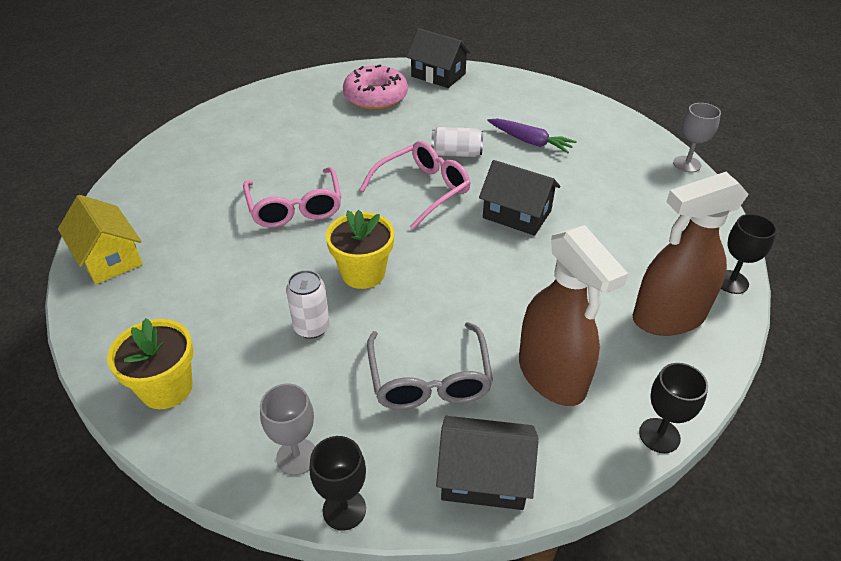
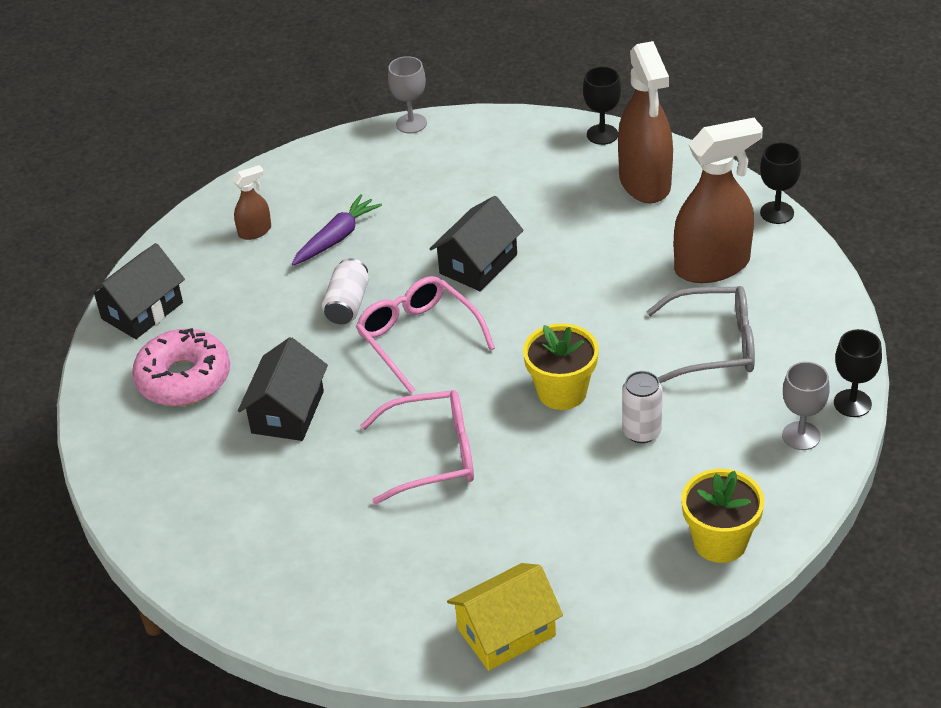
camera: 80 degrees left, 0 degrees up
black house [436,416,539,510] -> black house moved to [238,337,328,441]
none -> brown spray bottle [233,165,271,240]

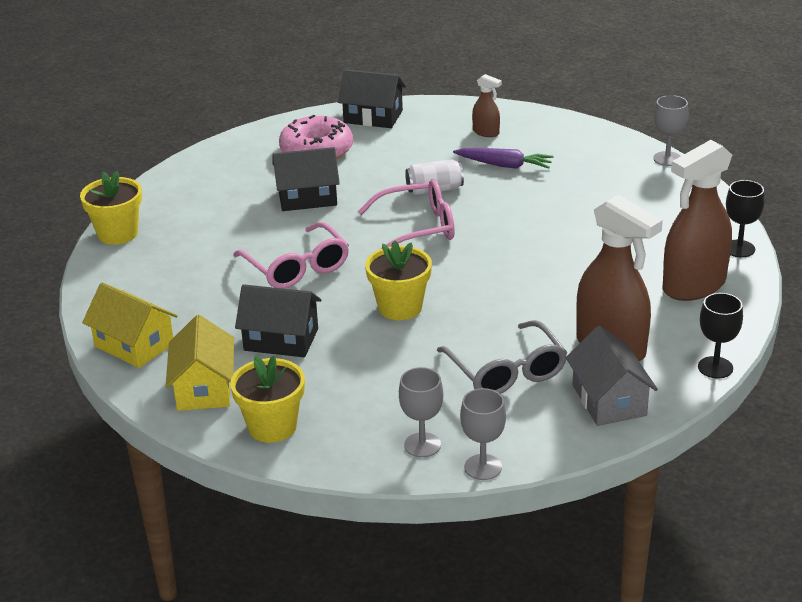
camera: 65 degrees right, 10 degrees down
pink glasses [356,276,495,394] -> pink glasses turned 45 degrees clockwise [358,179,455,249]
black house [429,196,524,291] -> black house moved to [235,284,322,357]
white can [622,371,662,443] -> none
black goblet [834,329,882,417] -> grey goblet [460,388,506,480]
none -> yellow flower pot [80,171,142,245]
none -> yellow house [166,315,234,411]
none -> grey house [566,326,658,426]

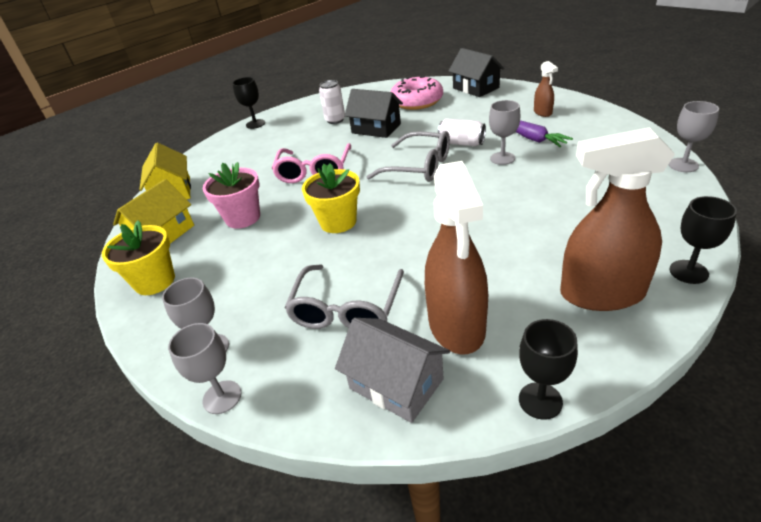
camera: 40 degrees right, 5 degrees up
yellow flower pot [80,171,142,245] -> black goblet [232,77,265,129]
black house [235,284,322,357] -> pink flower pot [203,162,260,229]
pink glasses [358,179,455,249] -> grey glasses [367,131,450,182]
grey house [566,326,658,426] -> grey house turned 75 degrees counterclockwise [335,318,450,423]
none -> white can [319,80,345,124]
none -> grey goblet [489,100,520,165]

